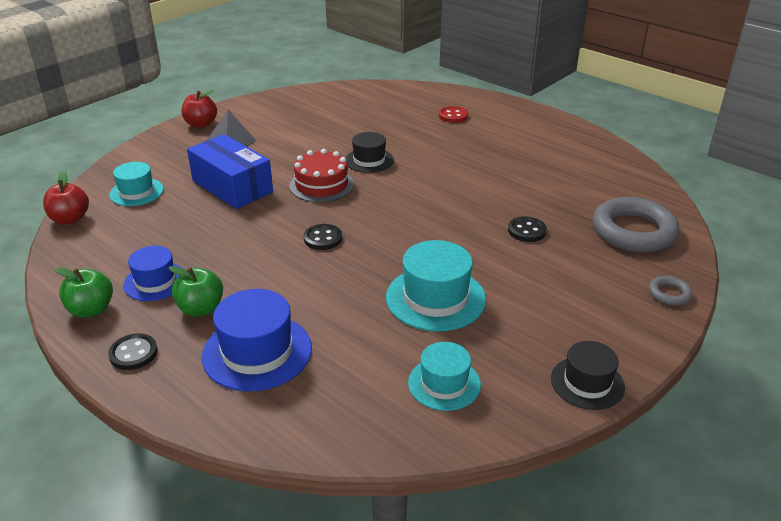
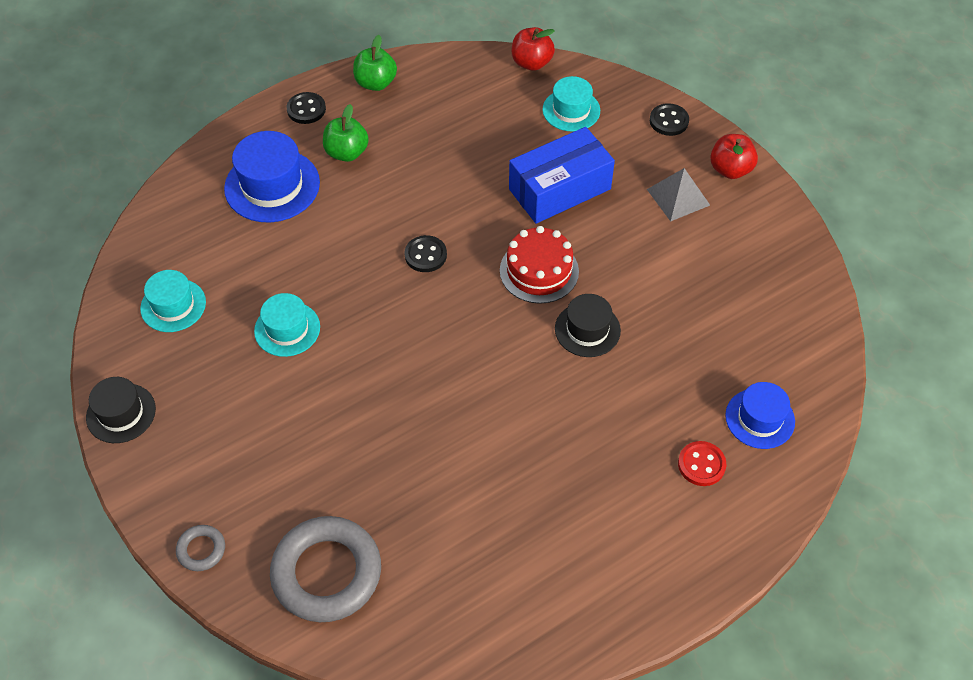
camera: 105 degrees right, 20 degrees up
blue hat [123,246,183,301] -> blue hat moved to [725,382,795,449]
turquoise hat [386,240,486,331] -> turquoise hat [254,293,320,357], size x0.64
black button [508,217,547,242] -> black button moved to [650,103,689,136]

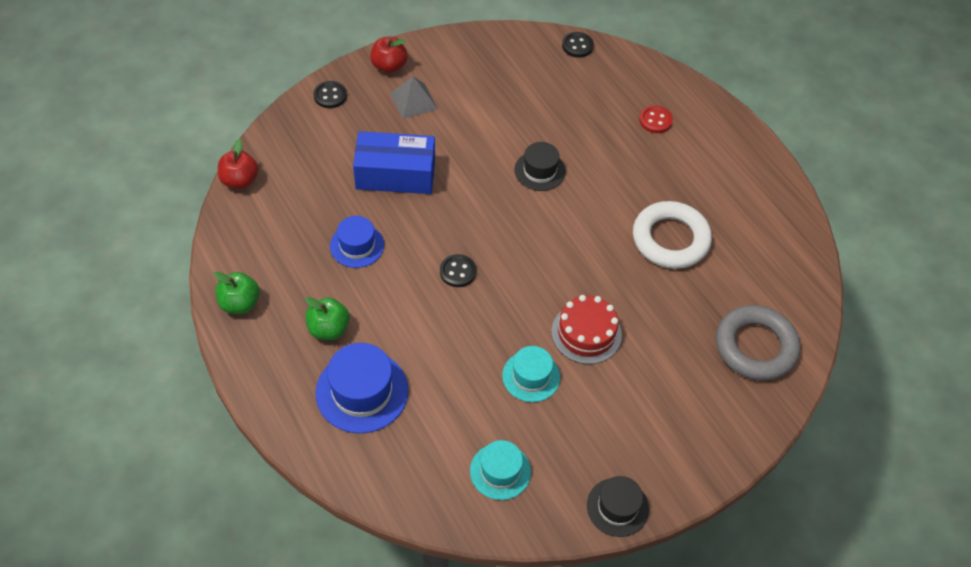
camera: 90 degrees left, 0 degrees up
grey ring [176,525,225,571] -> none
black button [286,92,326,124] -> black button moved to [562,32,594,58]
red cake [500,226,579,304] -> red cake moved to [551,295,622,364]
blue box [509,127,615,224] -> blue box turned 60 degrees counterclockwise [353,131,435,194]
turquoise hat [542,76,600,132] -> none
blue hat [725,382,795,449] -> blue hat moved to [330,216,384,268]
none -> white ring [633,201,712,269]

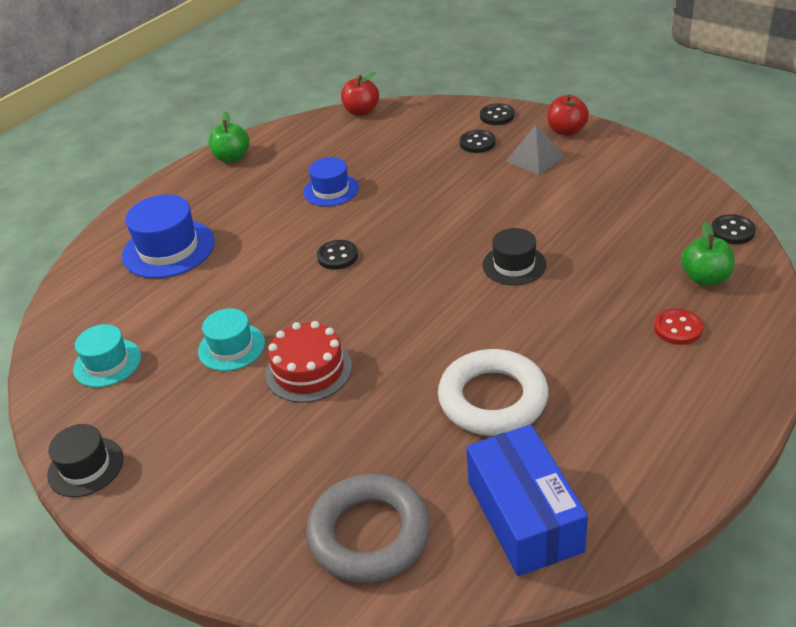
camera: 75 degrees right, 15 degrees down
green apple [305,297,350,340] -> green apple moved to [681,221,734,286]
blue box [353,131,435,194] -> blue box moved to [466,425,588,576]
none -> black button [460,130,496,153]

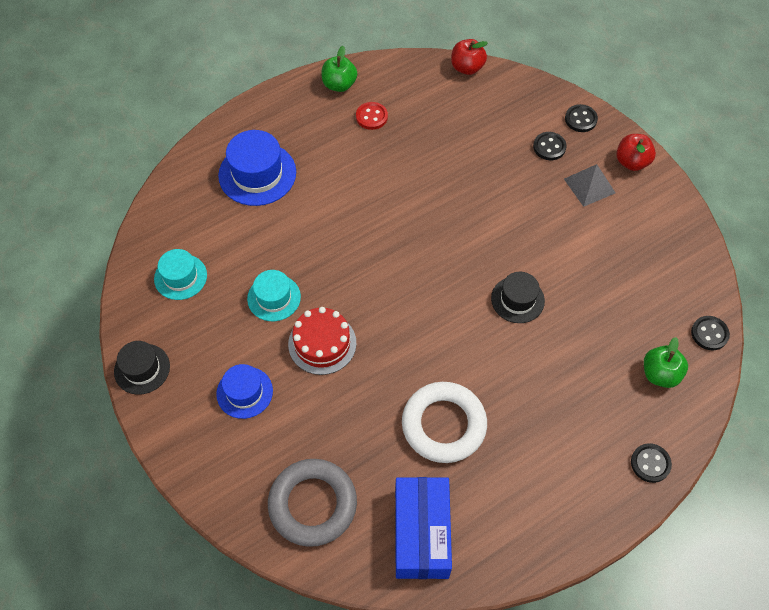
camera: 15 degrees right, 20 degrees up
blue hat [303,157,359,206] -> blue hat moved to [216,364,273,419]
black button [317,240,358,270] -> black button moved to [631,443,672,483]
red button [654,308,703,345] -> red button moved to [356,102,388,130]

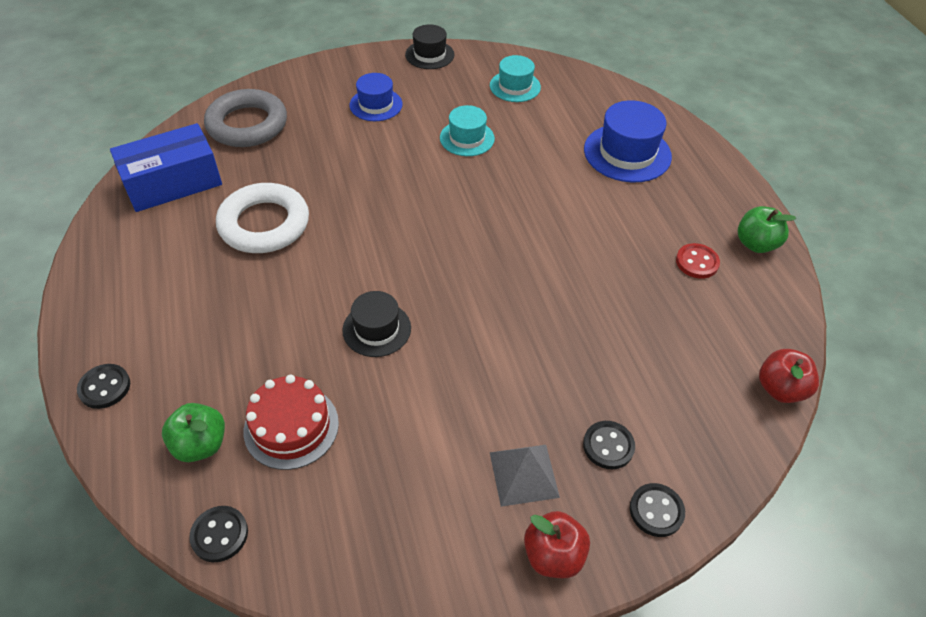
camera: 105 degrees right, 10 degrees down
red cake [288,307,357,375] -> red cake moved to [244,374,339,470]
blue box [395,477,452,579] -> blue box turned 45 degrees counterclockwise [110,123,222,212]

